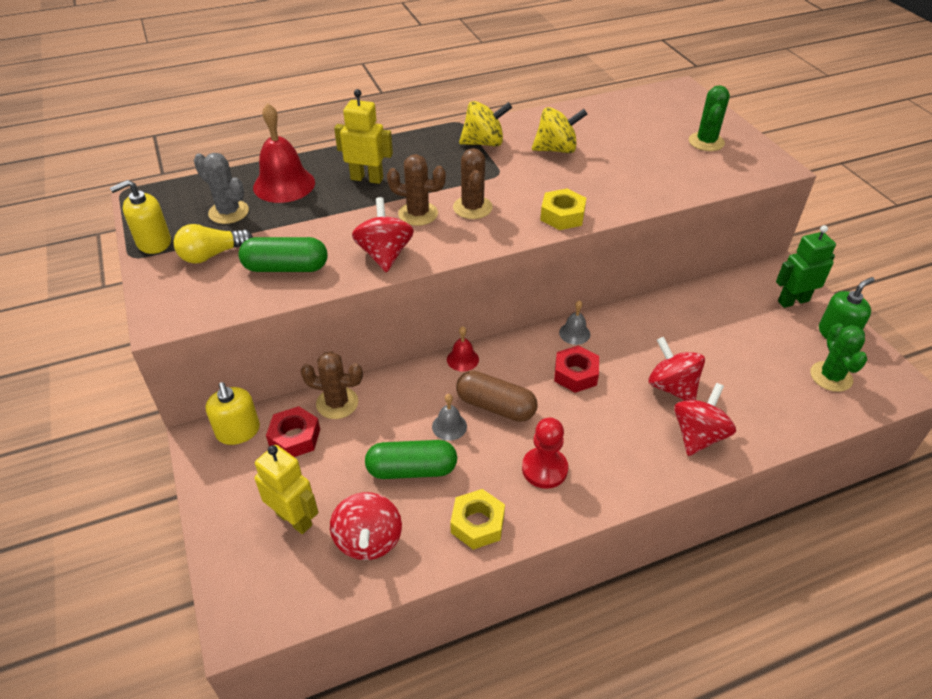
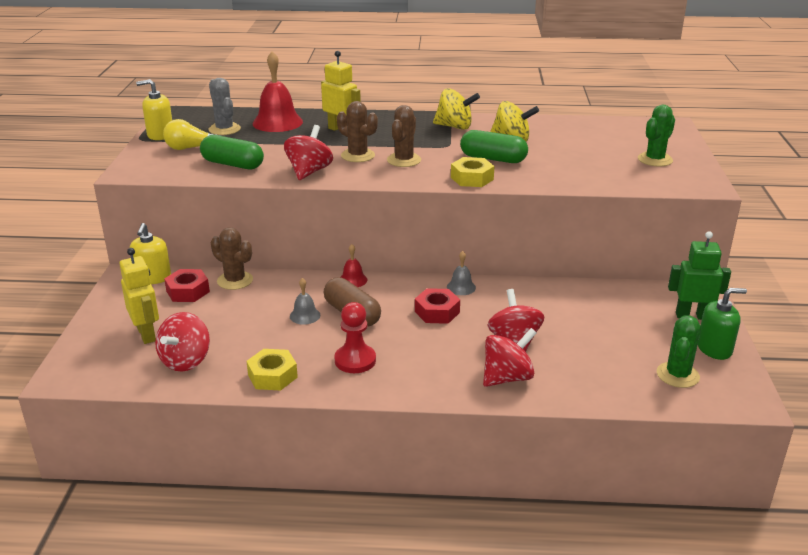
camera: 25 degrees right, 15 degrees down
green capsule [365,440,457,479] -> green capsule moved to [460,130,528,163]

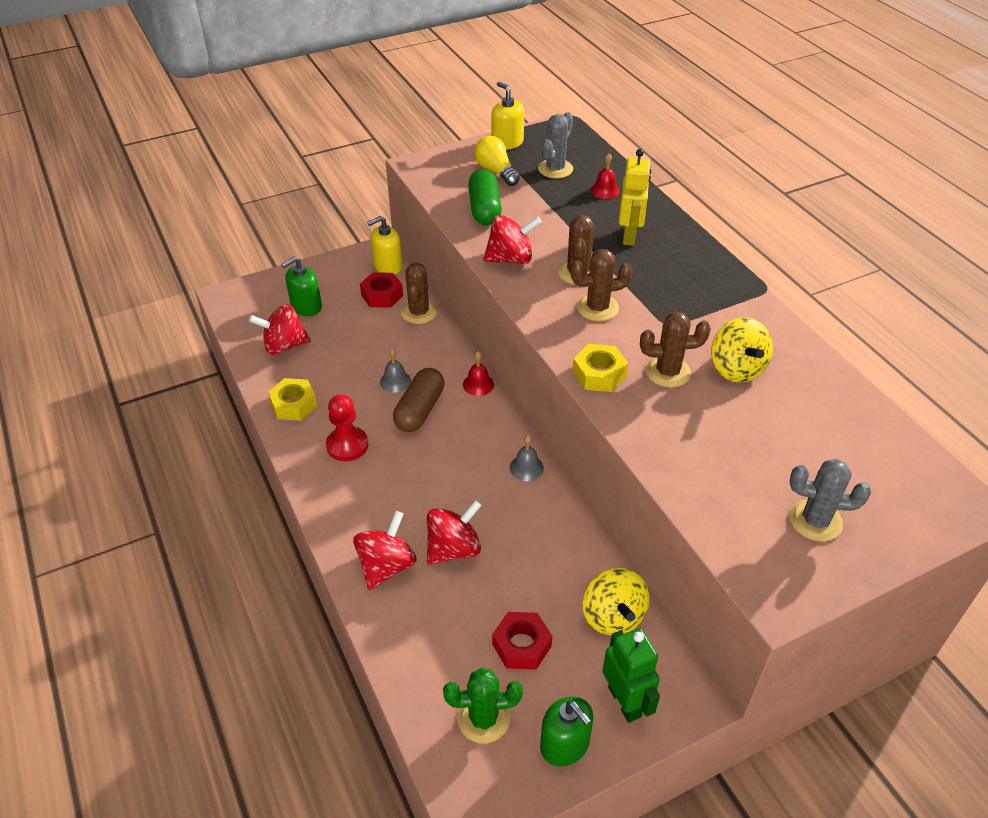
camera: 60 degrees right, 15 degrees up
yellow robot [119,248,159,344] -> green soap dispenser [281,256,322,316]
red bell [252,51,303,132] -> red bell [591,153,620,199], size x0.50
red nut [415,288,460,324] -> red nut moved to [492,612,552,670]
yellow spinning top [433,88,480,130] -> yellow spinning top moved to [583,568,650,635]
green capsule [460,130,528,163] -> brown cactus [640,312,711,388]
red spinning top [483,328,536,387] -> red spinning top turned 90 degrees counterclockwise [353,511,417,590]
green cactus [638,105,675,166] -> grey cactus [789,459,871,541]

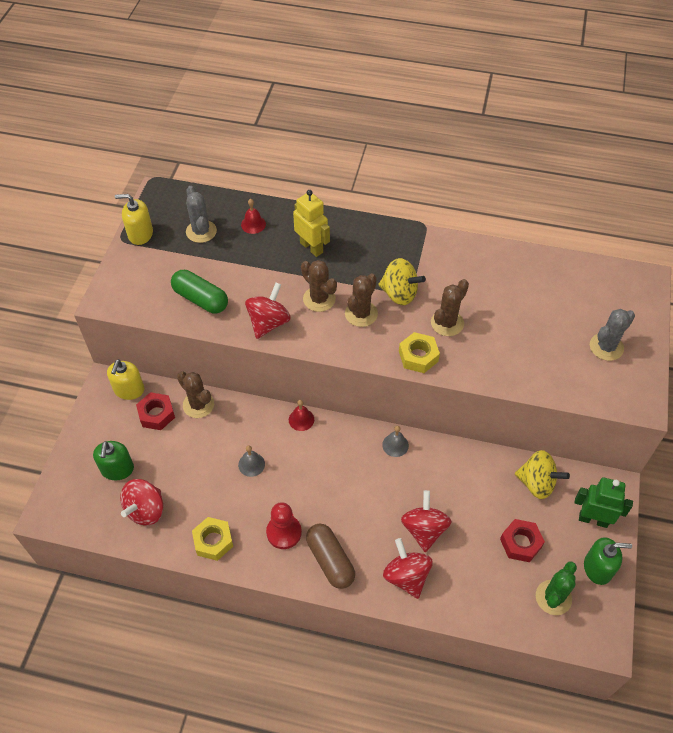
camera: 50 degrees left, 10 degrees up
brown capsule [393,368,445,432] -> brown capsule moved to [306,524,355,589]
yellow light bulb [474,136,520,186] -> none
yellow spinning top [711,317,773,383] -> yellow spinning top moved to [378,258,426,305]

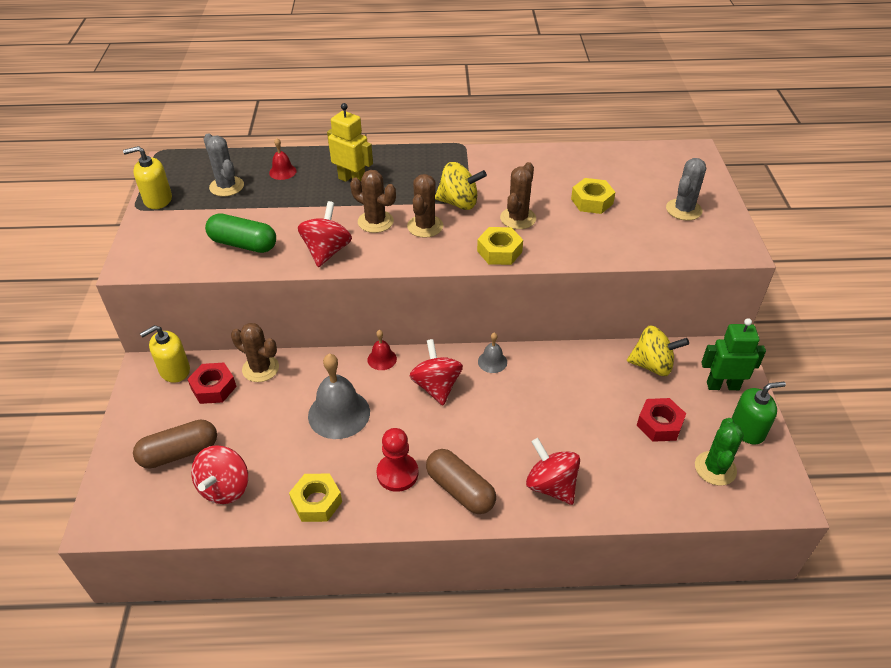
camera: 15 degrees left, 10 degrees down
green soap dispenser [93,441,134,480] -> brown capsule [133,420,217,469]
yellow soap dispenser [107,359,144,400] -> yellow soap dispenser turned 60 degrees clockwise [140,325,190,383]
grey bell [238,445,265,477] -> grey bell [308,354,370,439], size x1.98
red spinning top [401,490,451,552] -> red spinning top moved to [410,339,463,405]
none -> yellow nut [571,178,615,214]

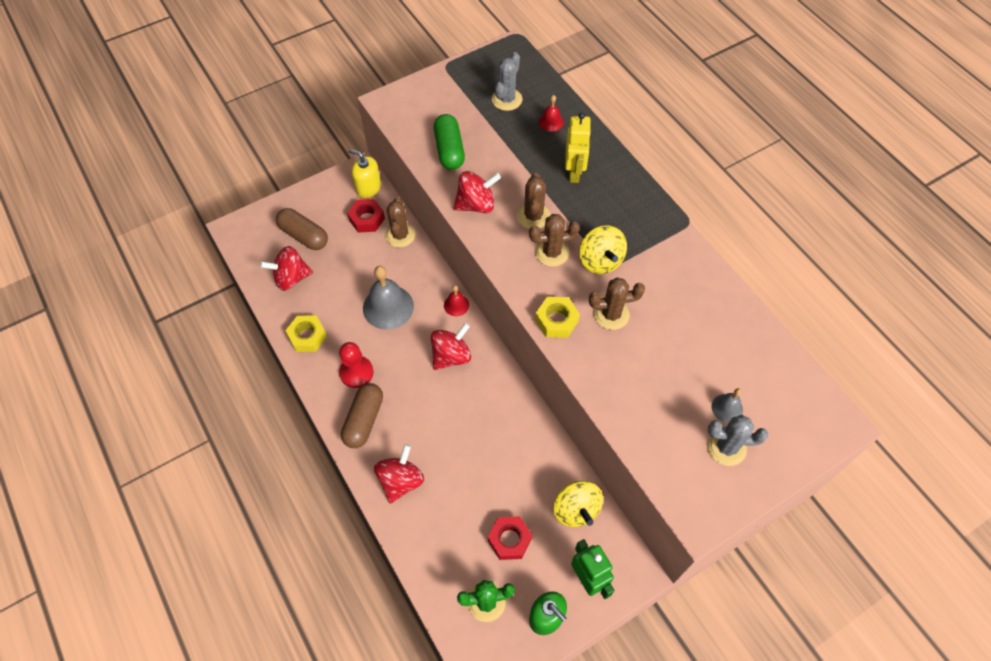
camera: 60 degrees right, 15 degrees up
yellow soap dispenser [123,146,172,209] -> none
grey bell [478,332,507,373] -> grey bell moved to [712,388,743,423]
yellow nut [571,178,615,214] -> none

